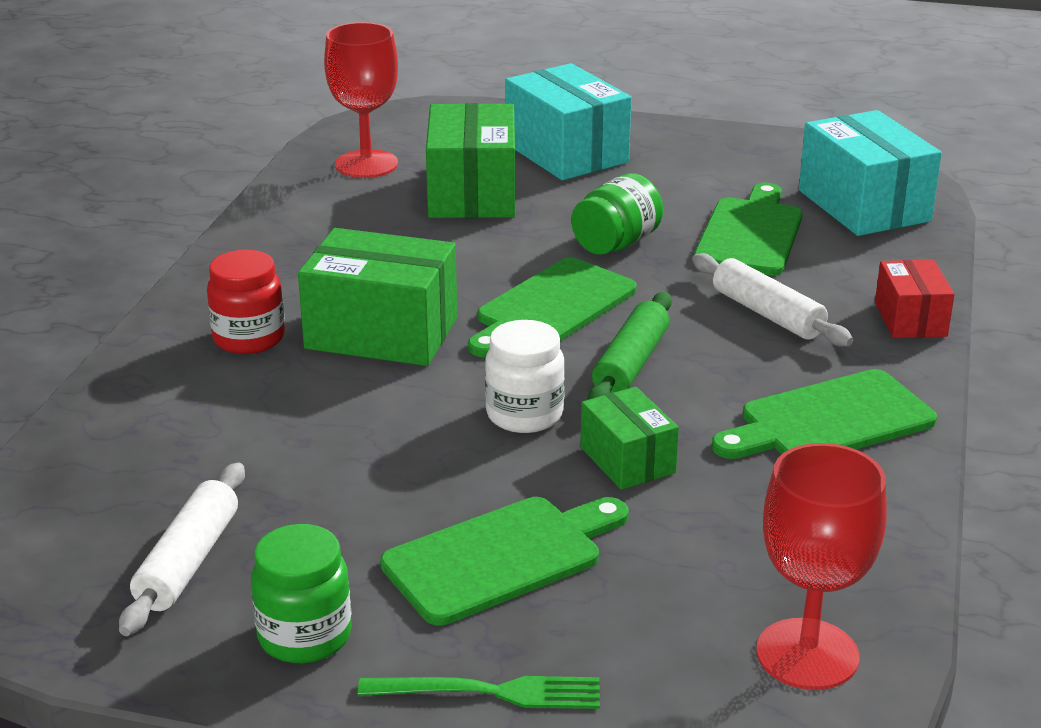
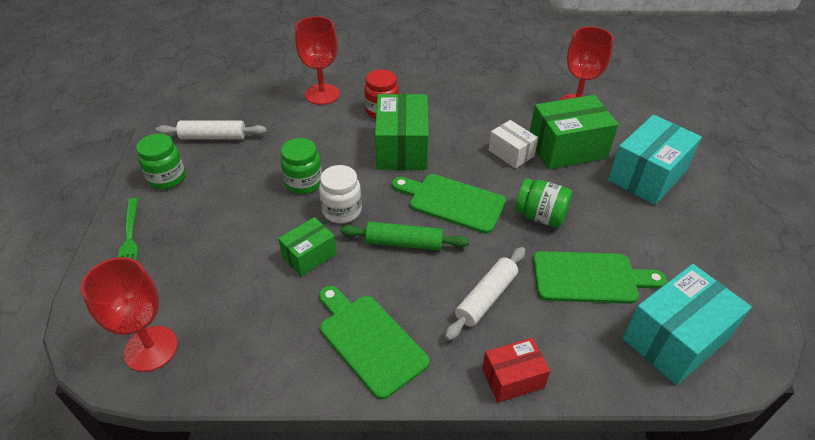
camera: 75 degrees right, 15 degrees up
green cutting board [380,497,629,626] -> none
none -> green jar [280,138,322,194]
none -> red goblet [295,16,340,105]
none -> white box [489,120,538,169]

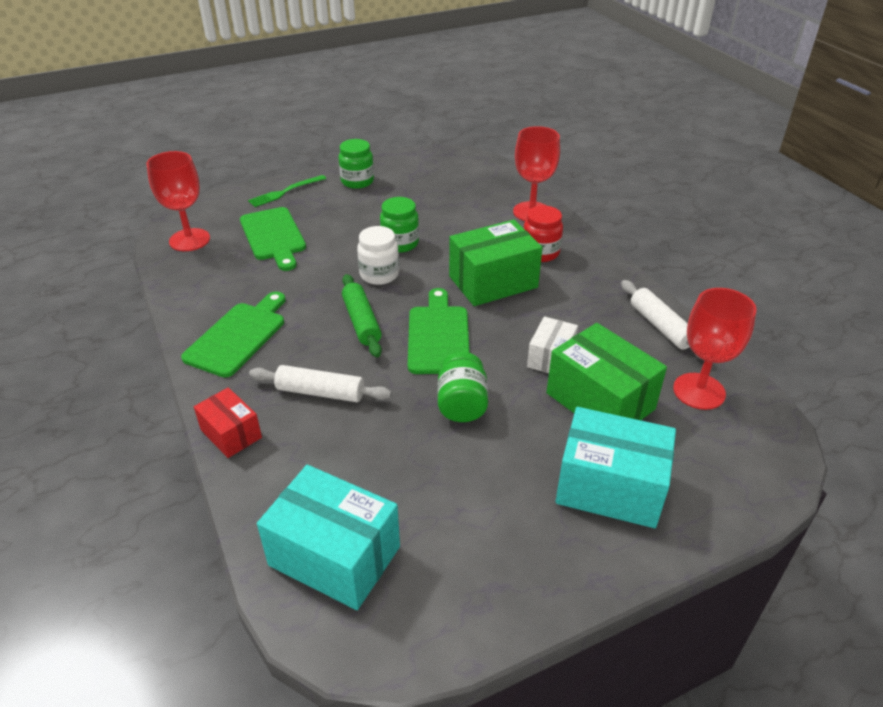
camera: 65 degrees right, 5 degrees down
white rolling pin [156,121,266,140] -> white rolling pin moved to [621,280,701,359]
green box [278,217,337,277] -> none
green cutting board [533,251,667,304] -> green cutting board moved to [240,207,306,271]

